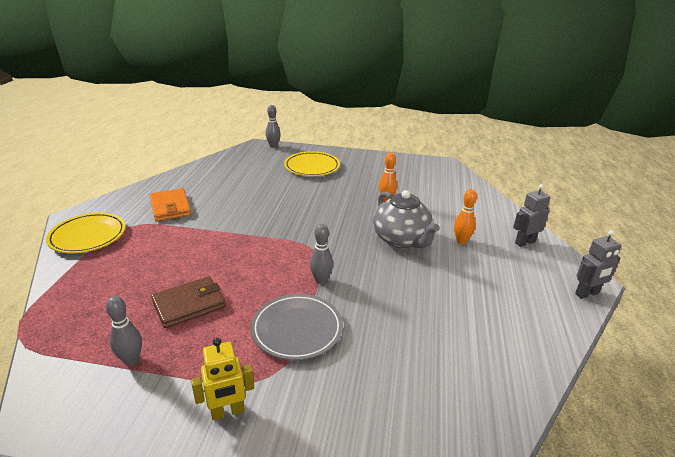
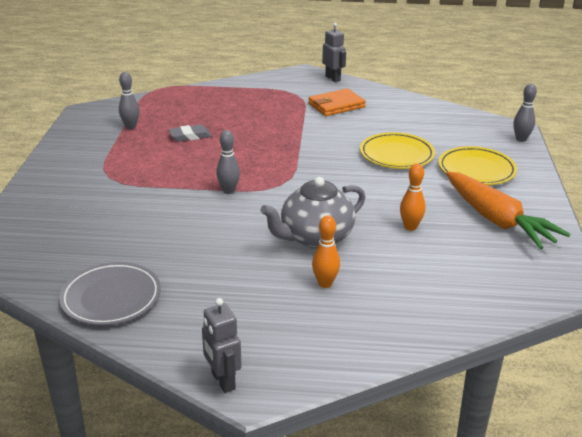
camera: 85 degrees right, 0 degrees up
yellow plate [46,213,126,253] -> yellow plate moved to [360,132,435,169]
brown wallet [151,276,225,328] -> grey eraser [168,125,212,142]
yellow robot [191,338,254,420] -> none
grey plate [251,294,343,360] -> grey plate moved to [59,262,161,325]
grey robot [513,184,550,247] -> grey robot moved to [322,23,346,82]
none -> orange carrot [446,171,571,249]

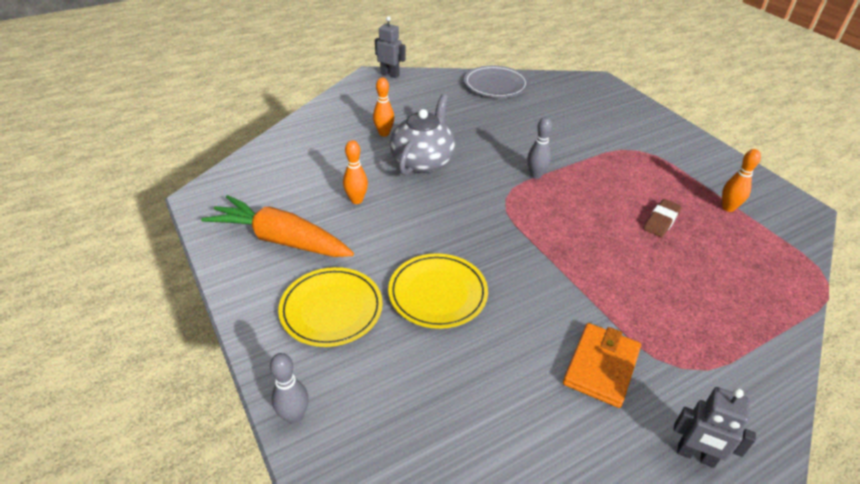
camera: 145 degrees right, 10 degrees up
grey bowling pin [119,72,140,129] -> orange bowling pin [722,149,761,212]
grey eraser [168,125,212,142] -> brown eraser [643,199,682,237]

